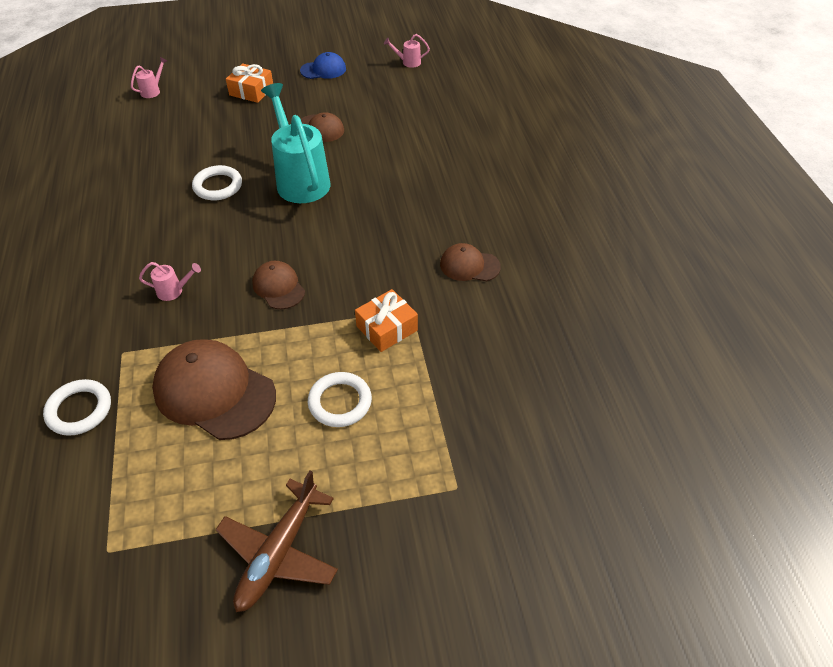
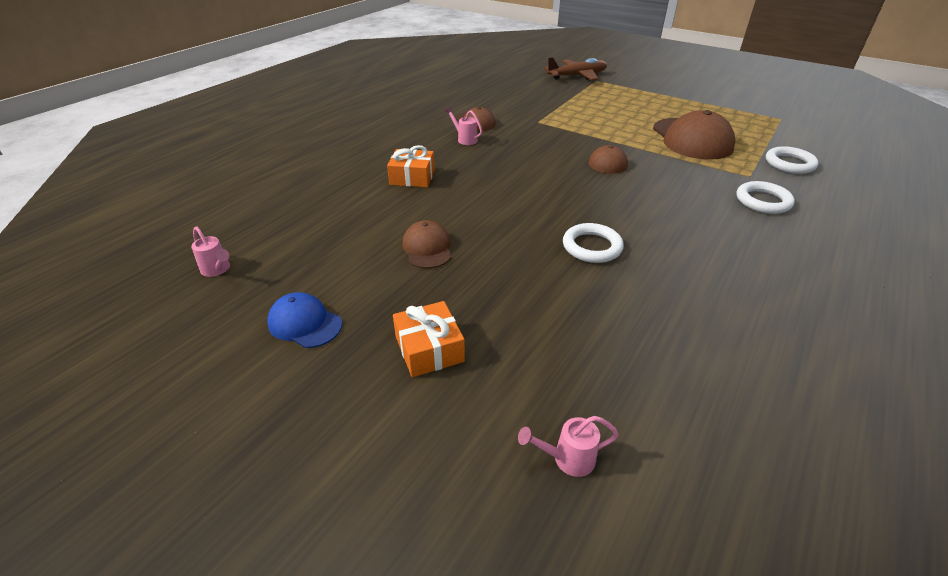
camera: 135 degrees left, 10 degrees down
pink watering can [139,262,201,301] -> pink watering can moved to [445,107,482,145]
brown plane [215,471,338,612] -> brown plane moved to [544,57,607,80]
turquoise watering can [261,83,330,203] -> none
white ring [308,372,372,427] -> white ring moved to [736,181,795,214]
orange gift [355,289,418,352] -> orange gift moved to [387,145,435,187]

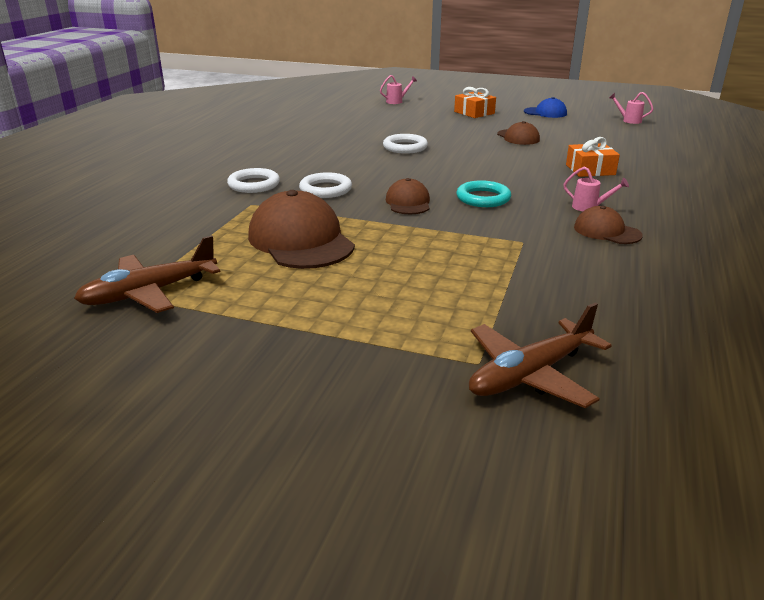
camera: 165 degrees right, 10 degrees down
white ring [766,146,819,174] -> white ring moved to [299,172,352,198]
none -> brown plane [74,235,221,313]
none -> turquoise ring [456,180,511,207]

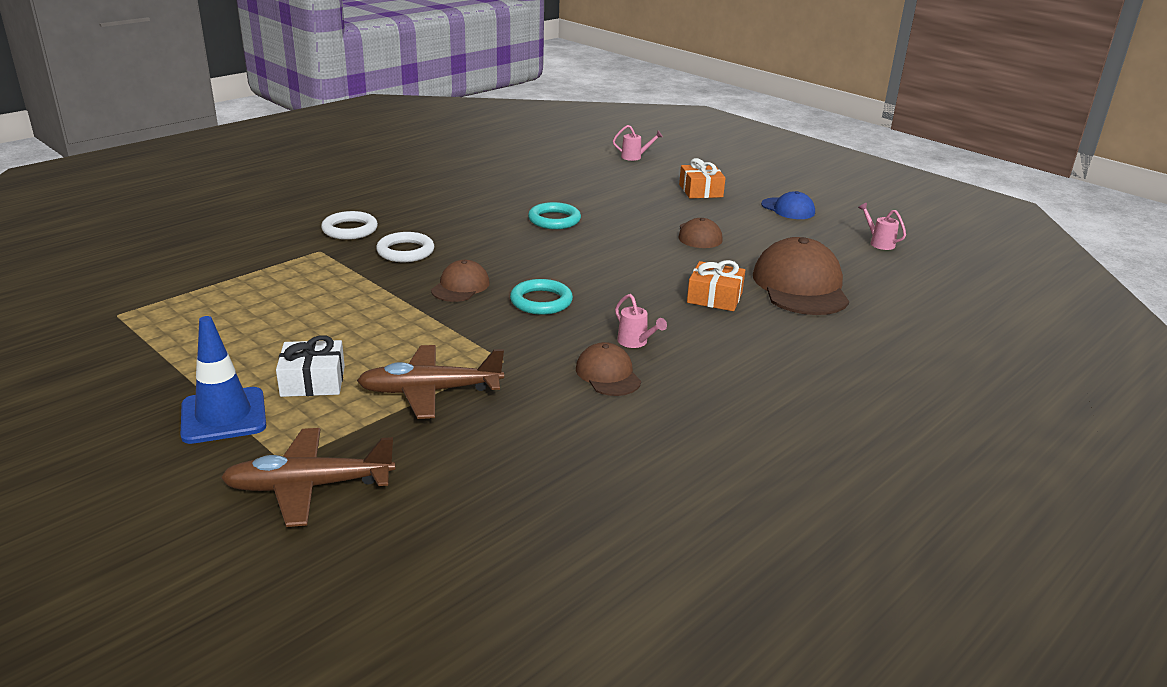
camera: 25 degrees right, 0 degrees up
brown plane [74,235,221,313] -> brown plane moved to [357,345,504,419]
brown cap [248,190,355,269] -> brown cap moved to [753,237,849,315]
white ring [383,134,428,154] -> turquoise ring [528,202,581,229]
none -> blue traffic cone [181,316,266,444]
none -> white gift [276,335,345,397]

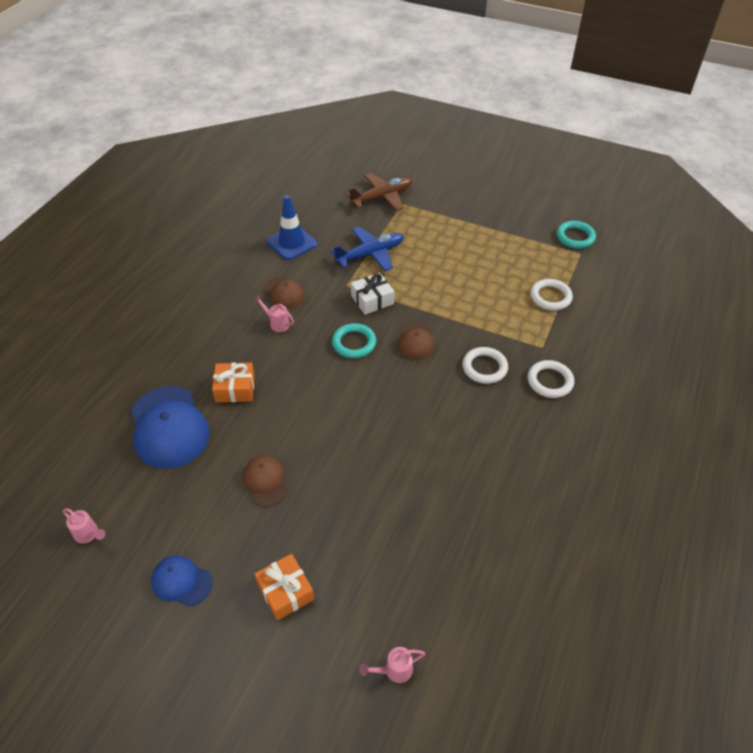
camera: 160 degrees right, 20 degrees up
blue traffic cone [181,316,266,444] -> blue traffic cone moved to [266,195,317,260]
white gift [276,335,345,397] -> white gift moved to [351,272,394,315]
brown plane [357,345,504,419] -> blue plane [331,227,404,271]
turquoise ring [528,202,581,229] -> turquoise ring moved to [557,221,596,249]
brown cap [753,237,849,315] -> blue cap [131,386,210,468]
none -> white ring [530,279,573,311]

